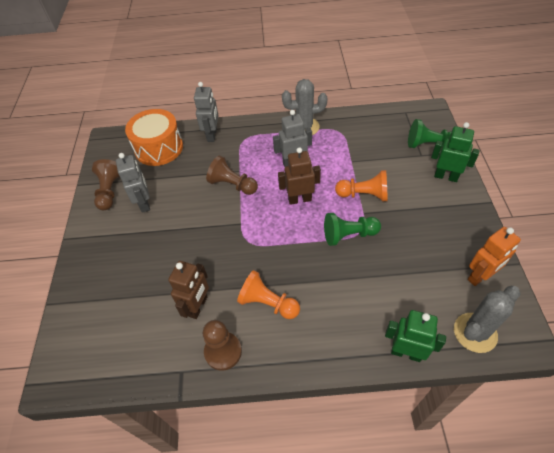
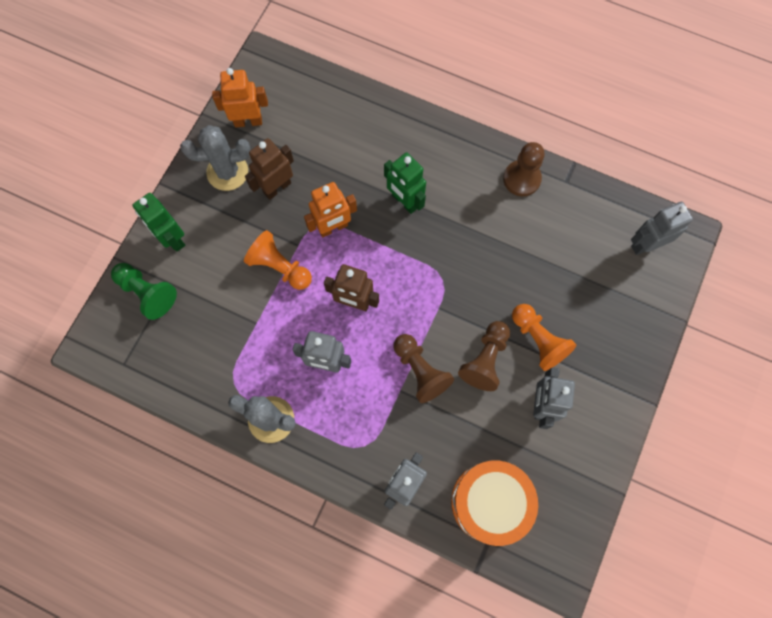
camera: 155 degrees left, 20 degrees up
brown pawn [92,159,120,210] -> brown pawn moved to [458,321,510,391]
brown robot [168,261,209,319] -> brown robot moved to [245,138,294,200]
orange pawn [237,270,300,319] -> orange pawn moved to [512,304,577,371]
green pawn [324,213,381,246] -> orange robot [304,182,357,237]
green robot [385,310,446,362] -> green robot moved to [384,152,426,214]
grey cactus [454,286,521,353] -> grey cactus moved to [180,125,251,191]
none -> grey robot [631,202,693,255]

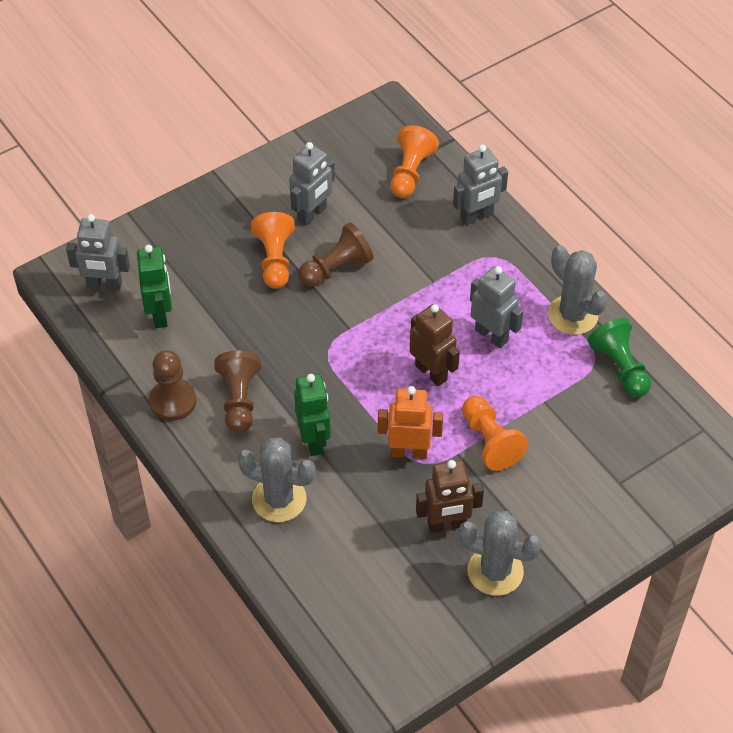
camera: 150 degrees left, 20 degrees down
green pawn [111,263,177,320] -> green pawn moved to [588,318,651,397]
green robot [133,193,185,251] -> green robot moved to [137,245,172,328]
orange robot [212,68,268,127] -> none
brown pawn [393,334,454,403] -> brown pawn moved to [214,351,261,433]
orange drum [451,460,538,546] -> orange pawn [390,125,439,198]
none -> grey cactus [238,437,316,522]

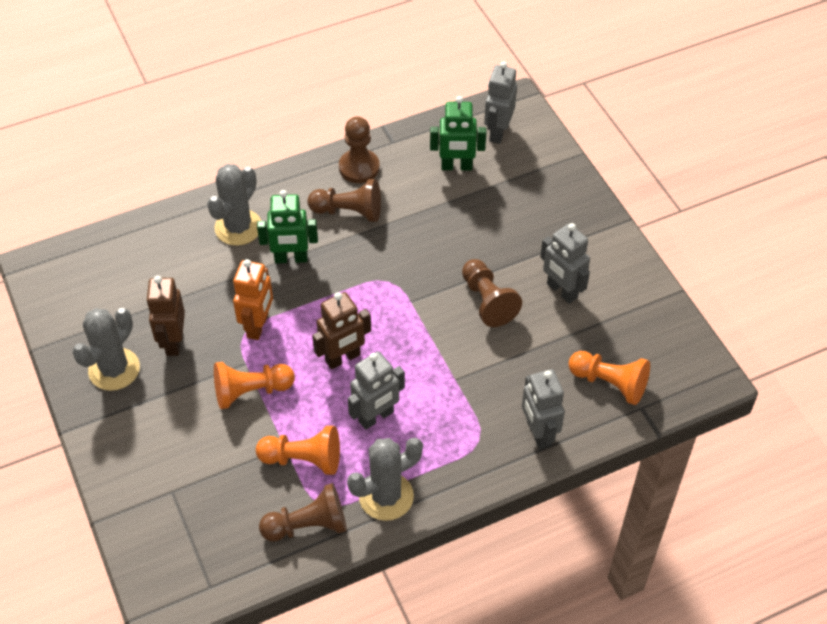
camera: 100 degrees right, 0 degrees up
orange pawn [251,212,295,289] -> orange pawn moved to [256,426,340,475]
green pawn [588,318,651,397] -> brown pawn [259,483,347,541]

